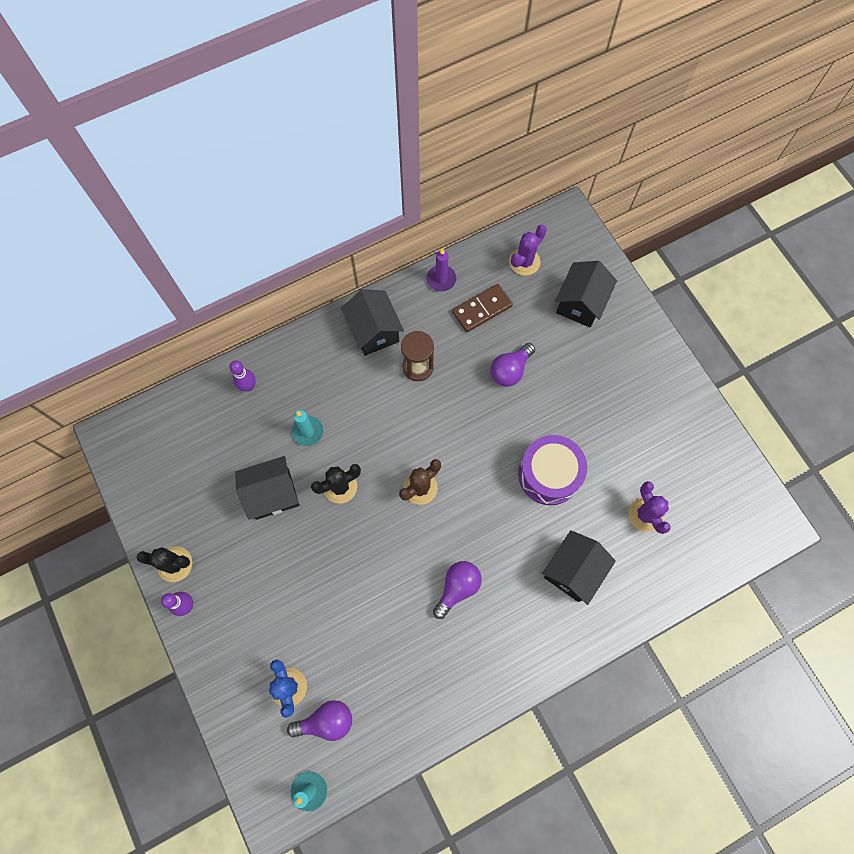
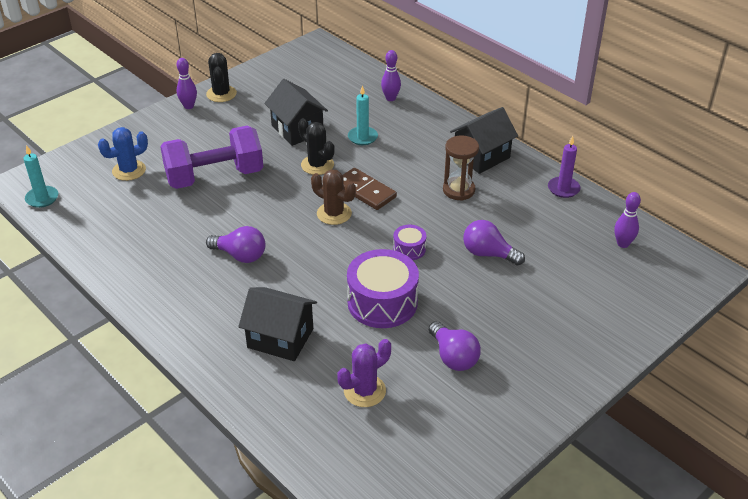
camera: 75 degrees right, 30 degrees down
purple light bulb [287,700,352,741] -> purple light bulb moved to [429,321,481,371]
brown domino [452,284,513,332] -> brown domino moved to [343,168,397,210]
purple cactus [509,225,547,276] -> purple bowling pin [614,192,641,248]
black house [555,261,617,327] -> none
none -> purple dumbbell [160,126,263,189]
none -> purple drum [393,225,426,260]

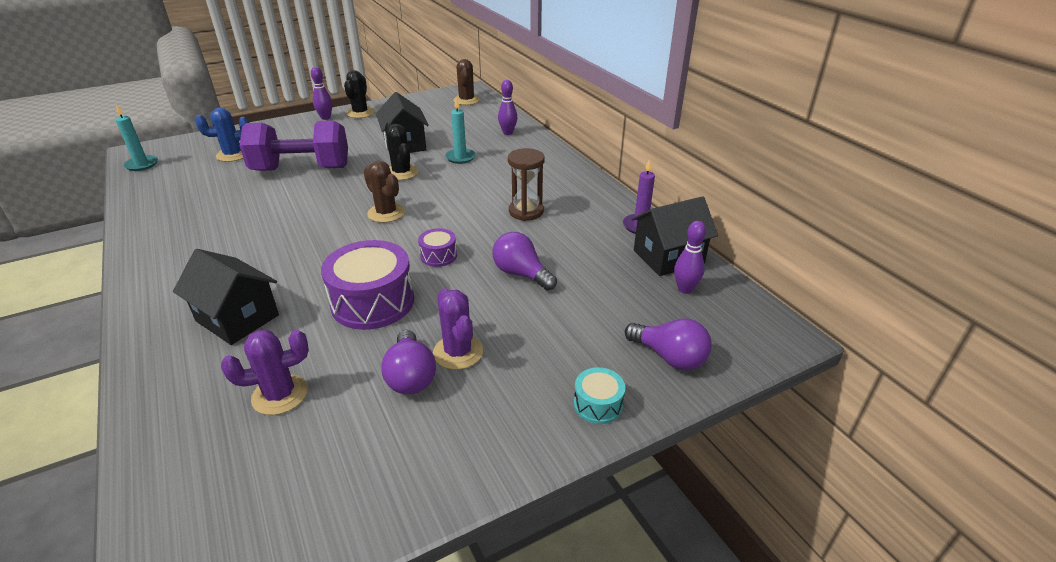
camera: 15 degrees right, 5 degrees down
purple light bulb [206,226,265,263] -> purple light bulb moved to [625,318,711,370]
brown domino [343,168,397,210] -> none
black house [450,107,518,174] -> black house moved to [631,196,718,276]
none -> purple cactus [433,288,483,370]
none -> brown cactus [453,59,480,105]
none -> turquoise drum [574,367,625,424]

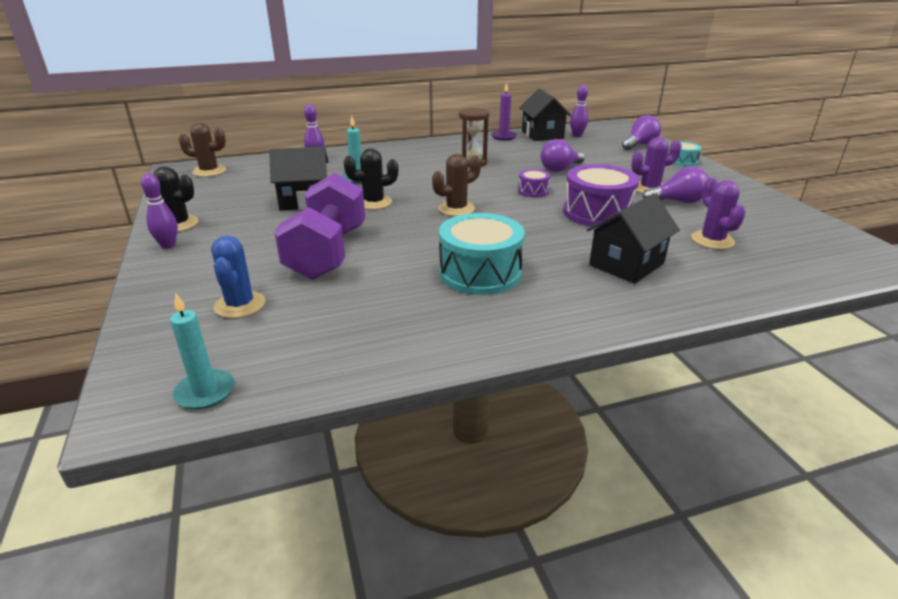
camera: 80 degrees left, 5 degrees down
none -> turquoise drum [439,213,525,295]

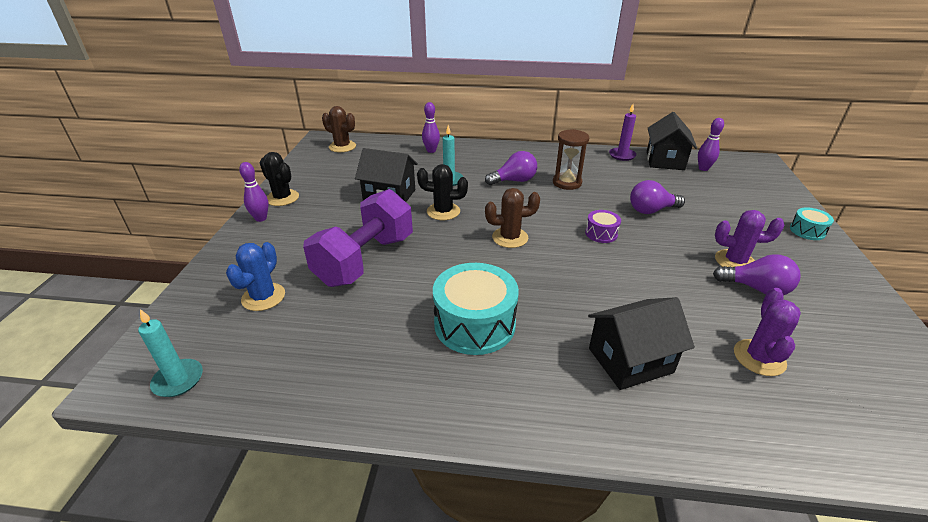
camera: 25 degrees right, 5 degrees up
purple drum [563,164,639,228] -> none
purple light bulb [622,115,661,150] -> purple light bulb moved to [485,151,537,185]

